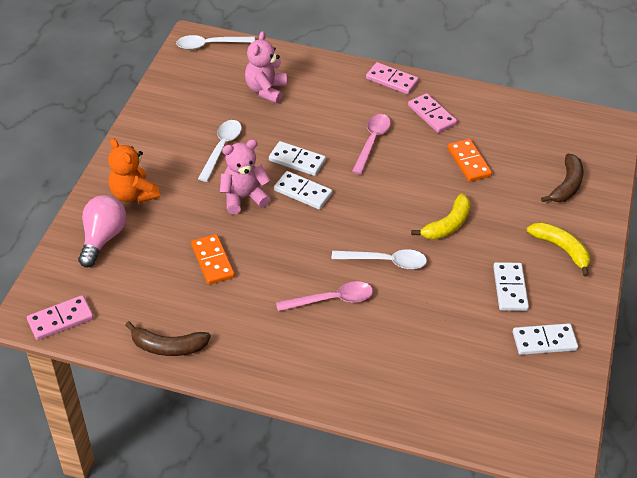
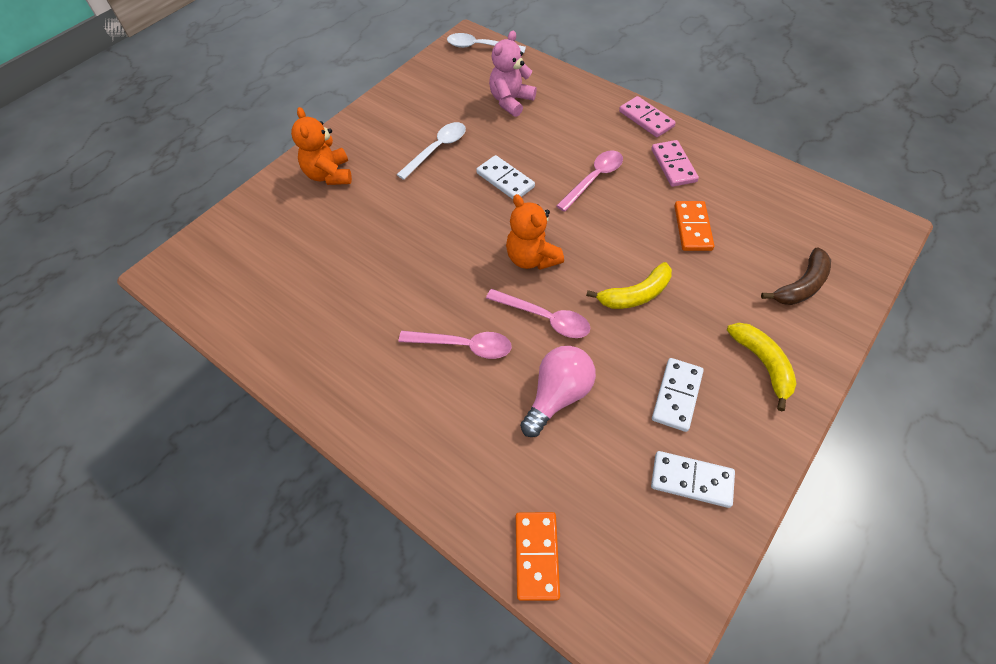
camera: 25 degrees right, 10 degrees up
pink domino [27,295,94,340] -> none
pink light bulb [78,195,126,268] -> pink light bulb moved to [520,346,596,437]
brown banana [125,321,211,356] -> none
orange domino [191,234,235,285] -> orange domino moved to [516,512,560,601]
pink teddy bear [220,139,271,214] -> none
white domino [274,171,332,210] -> none
white spoon [332,249,427,269] -> pink spoon [486,289,590,338]
none -> orange teddy bear [506,194,564,270]

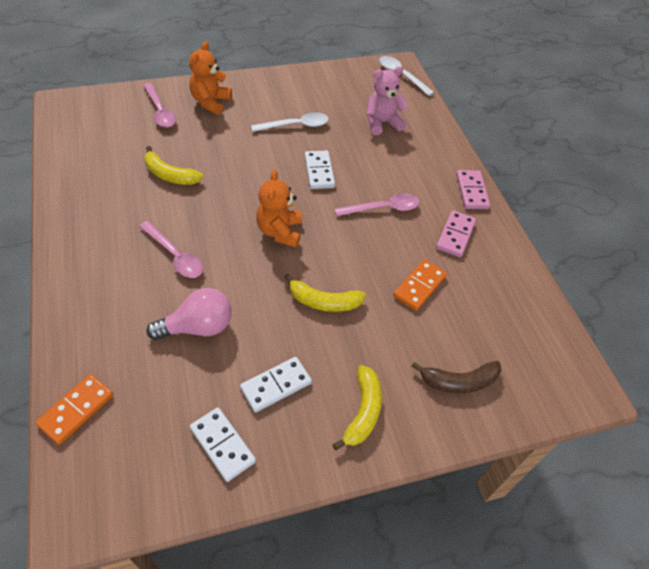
camera: 30 degrees right, 5 degrees down
pink spoon [486,289,590,338] -> pink spoon moved to [143,83,176,128]
none -> yellow banana [145,146,203,185]

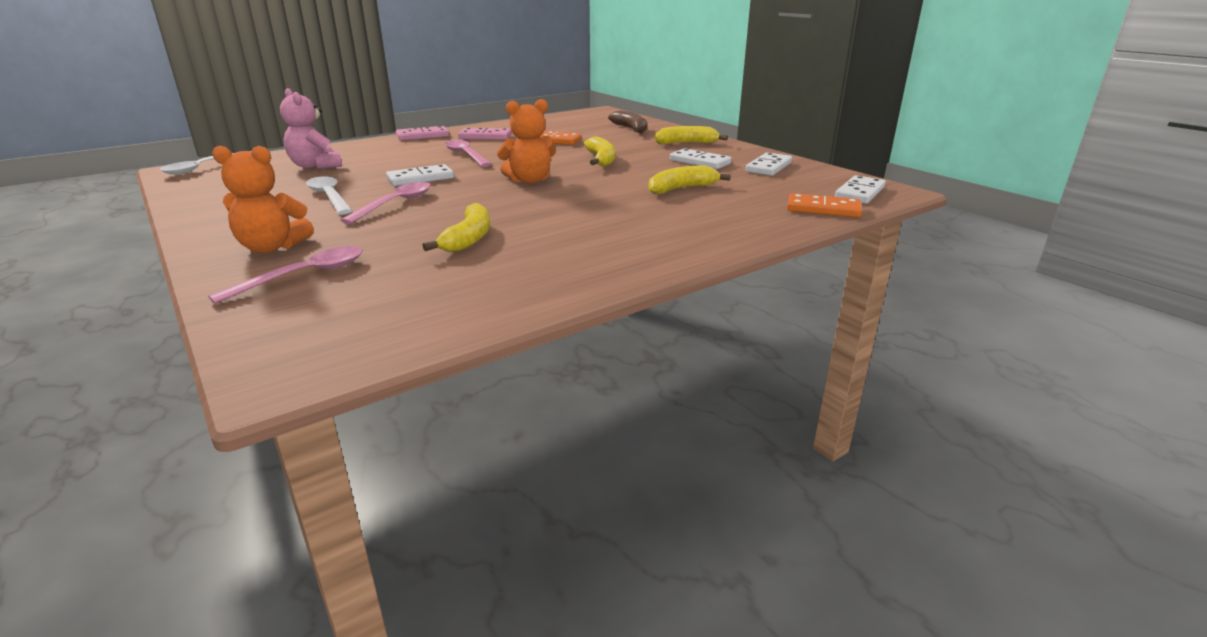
camera: 105 degrees left, 25 degrees down
pink spoon [139,221,203,278] -> pink spoon moved to [340,182,431,224]
pink light bulb [146,288,232,340] -> yellow banana [649,166,731,194]
none -> white domino [835,175,886,204]

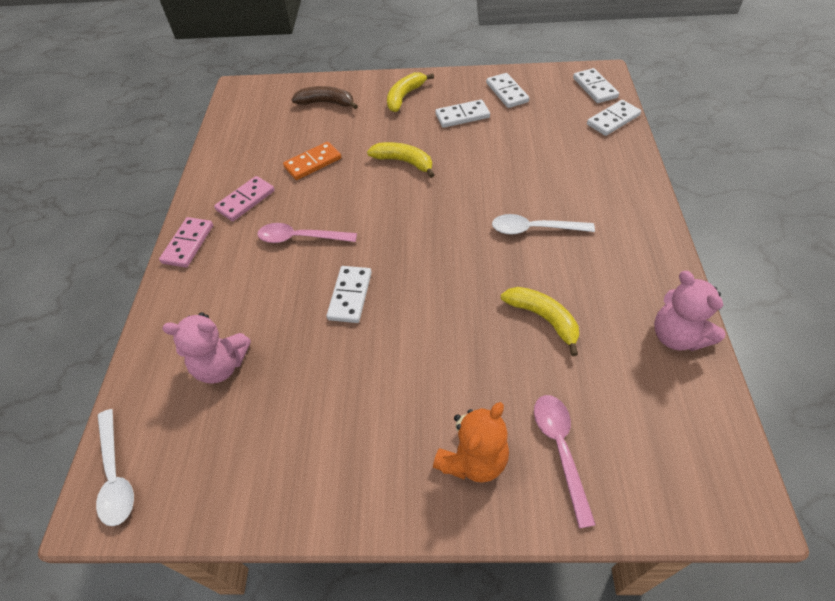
camera: 50 degrees left, 25 degrees up
white spoon [306,176,353,214] -> white spoon moved to [492,214,595,235]
pink spoon [340,182,431,224] -> none
orange teddy bear [497,99,556,184] -> none
yellow banana [649,166,731,194] -> none
orange domino [787,193,862,218] -> white domino [587,100,641,136]
none -> pink teddy bear [654,271,726,351]

